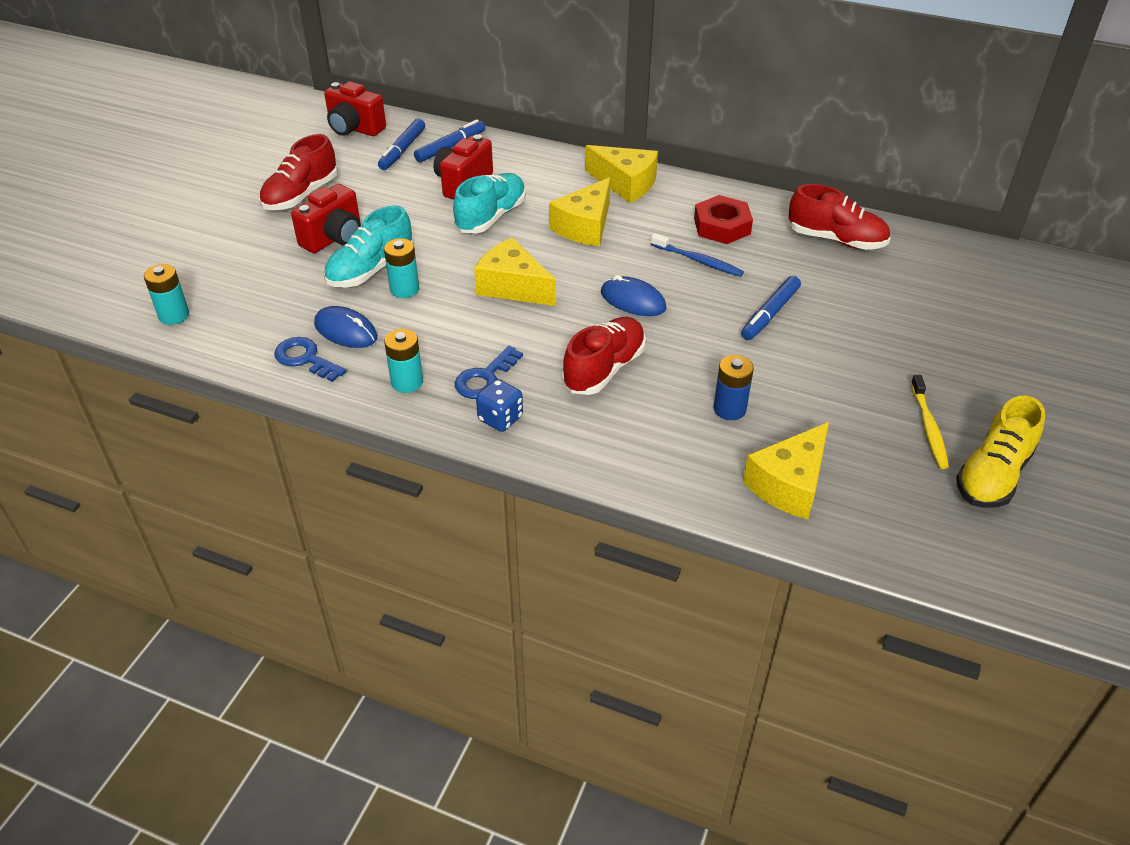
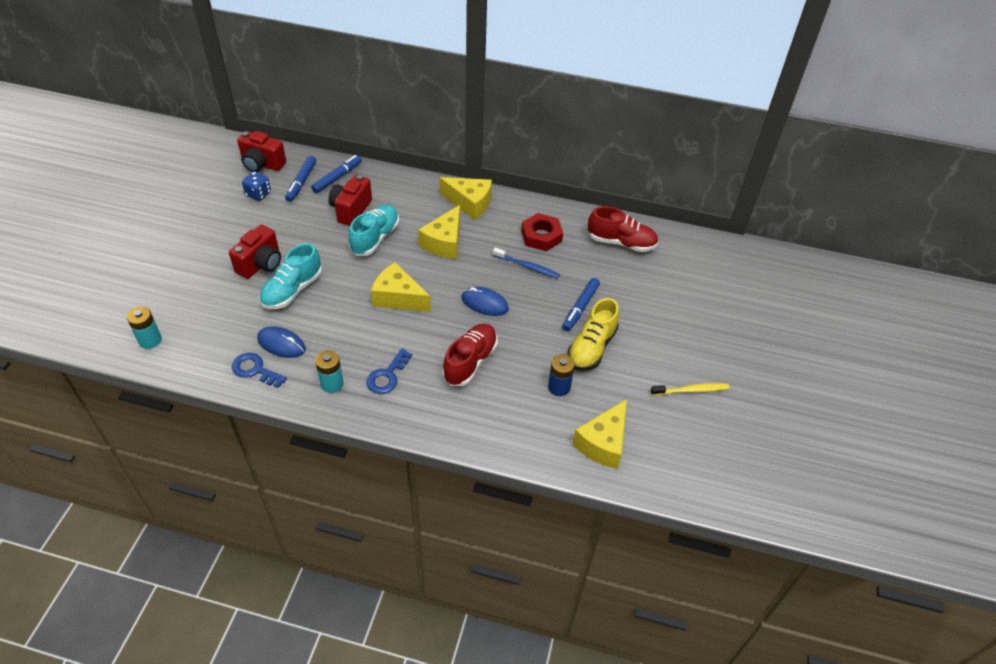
camera: 10 degrees left, 5 degrees up
red shoe [259,134,338,210] -> none
turquoise battery [384,238,419,298] -> none
blue dice [476,379,523,432] -> blue dice moved to [242,171,271,201]
yellow toothbrush [911,375,949,469] -> yellow toothbrush turned 90 degrees counterclockwise [651,383,730,395]
yellow shoe [956,396,1045,508] -> yellow shoe moved to [567,298,619,371]

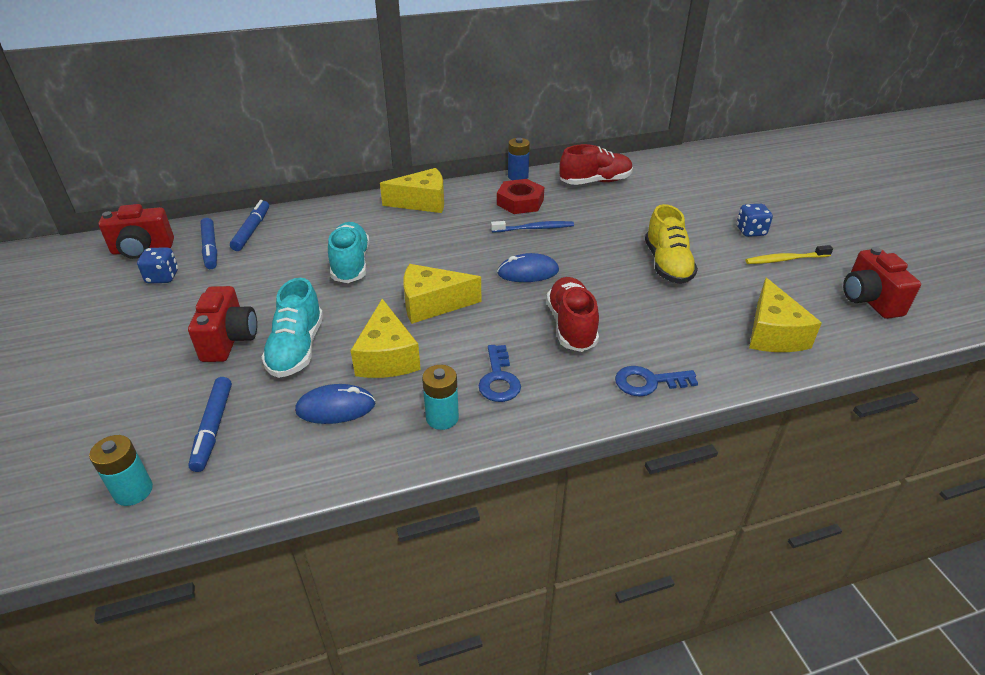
camera: 30 degrees left, 10 degrees down
blue key [232,353,287,388] -> blue key moved to [615,366,698,396]
red camera [328,175,372,226] -> red camera moved to [843,247,921,319]
yellow cheese [418,205,460,259] -> yellow cheese moved to [351,299,421,378]
blue battery [548,354,575,396] -> blue battery moved to [508,138,530,180]
blue marker [562,278,600,331] -> blue marker moved to [188,377,232,472]
yellow toothbrush [651,383,730,395] -> yellow toothbrush turned 150 degrees counterclockwise [745,245,833,264]
none -> blue dice [737,204,773,237]

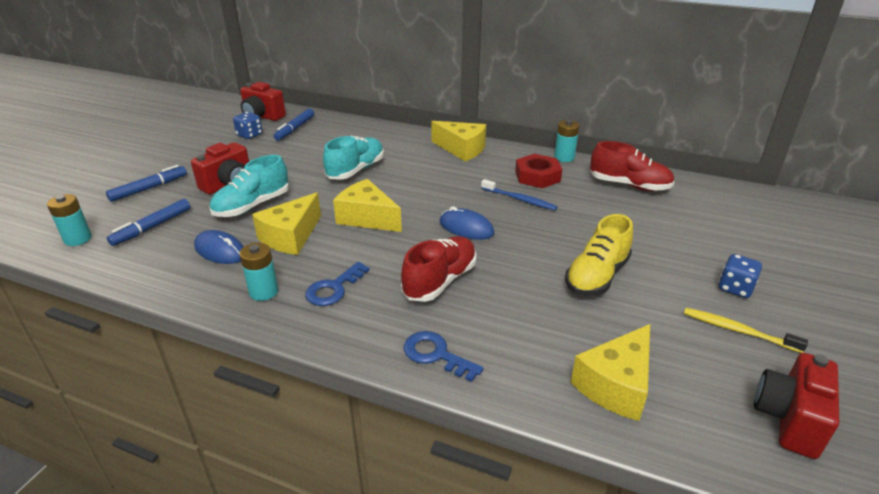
camera: 40 degrees right, 5 degrees down
blue marker [230,200,269,251] -> blue marker moved to [106,165,187,202]
blue battery [508,138,530,180] -> turquoise battery [554,120,579,162]

